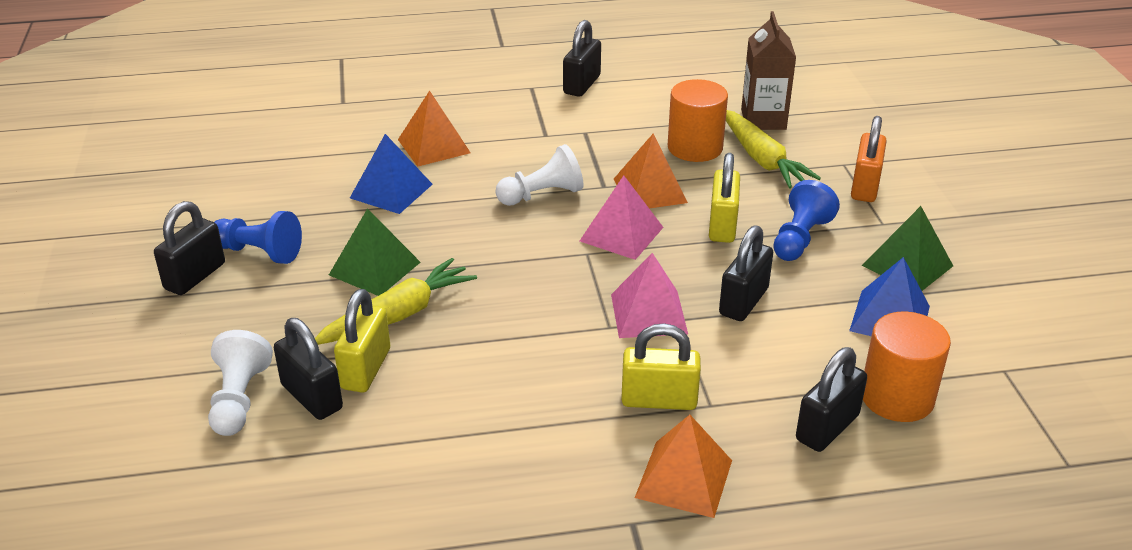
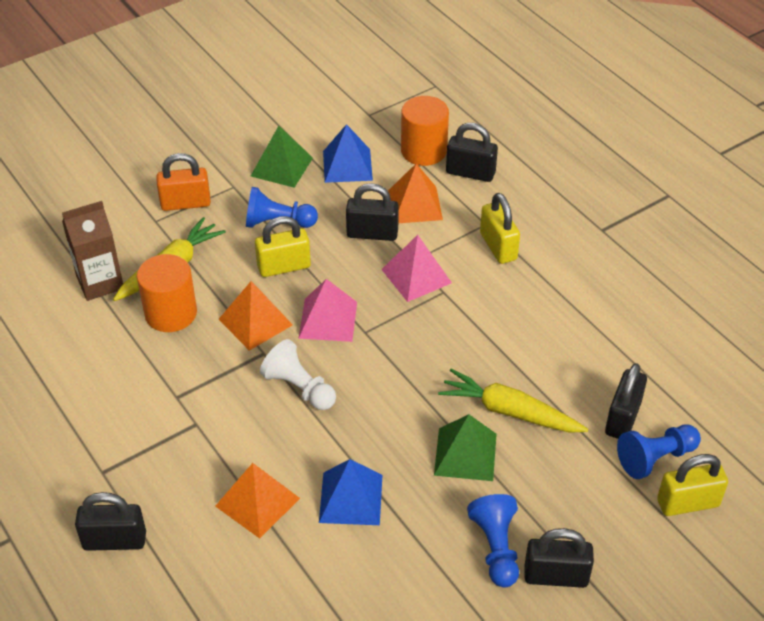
camera: 115 degrees left, 10 degrees up
white pawn [208,330,273,436] -> blue pawn [617,425,701,479]
yellow padlock [334,289,390,393] -> yellow padlock moved to [657,454,728,516]
black padlock [563,20,601,97] -> black padlock moved to [75,492,146,551]
orange pyramid [635,415,732,518] -> orange pyramid moved to [388,164,443,223]

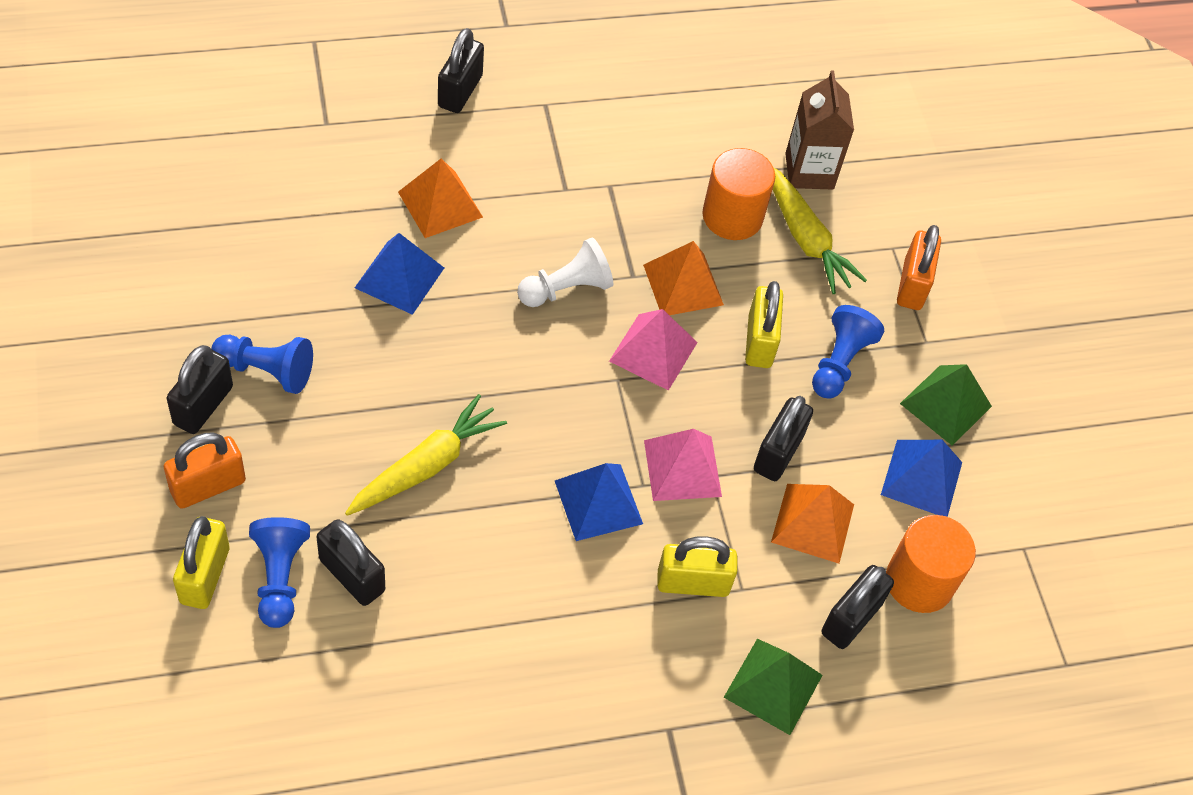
camera: 105 degrees right, 10 degrees up
green pyramid [434,414,497,481] -> green pyramid moved to [724,639,823,735]
none -> orange padlock [164,432,246,509]
none -> blue pyramid [555,463,643,541]

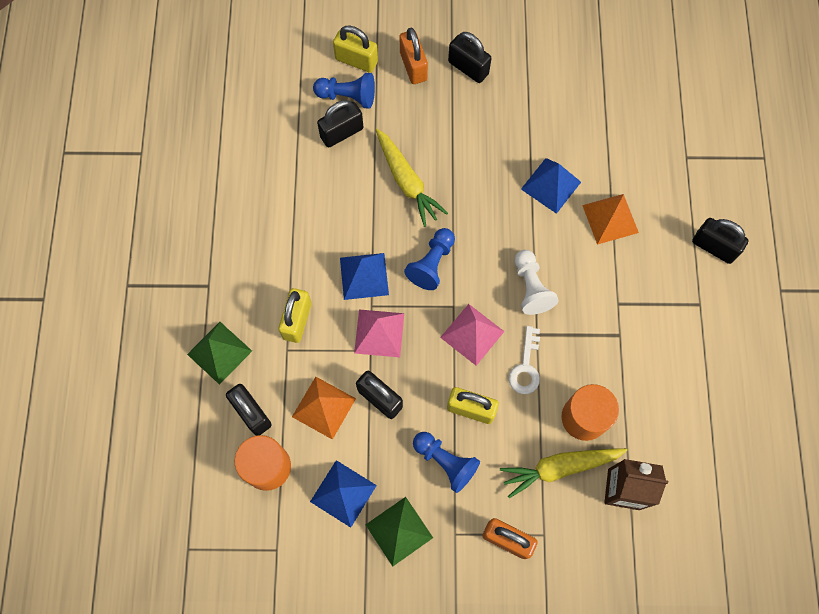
camera: 110 degrees right, 15 degrees up
blue pawn [211,335,313,394] -> blue pawn moved to [404,228,455,290]
orange pyramid [643,241,724,315] -> white key [509,326,540,394]

